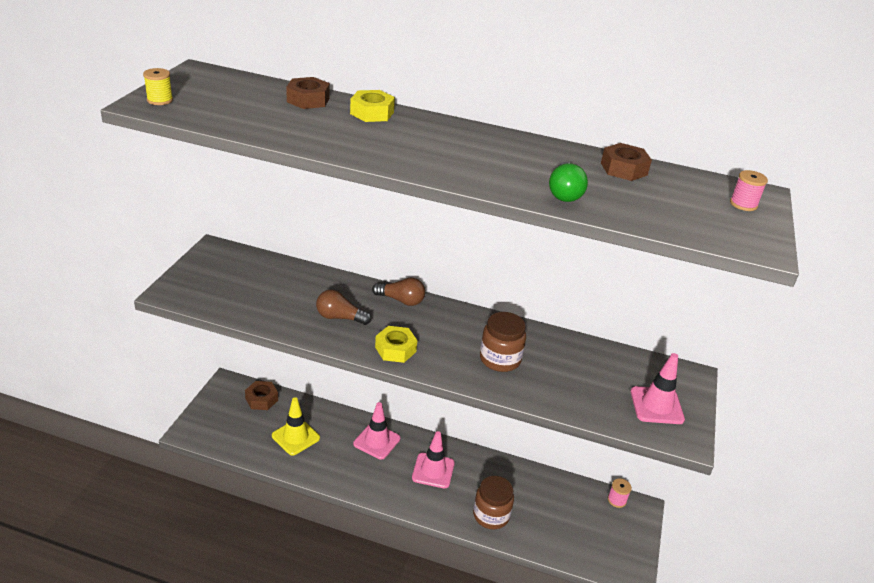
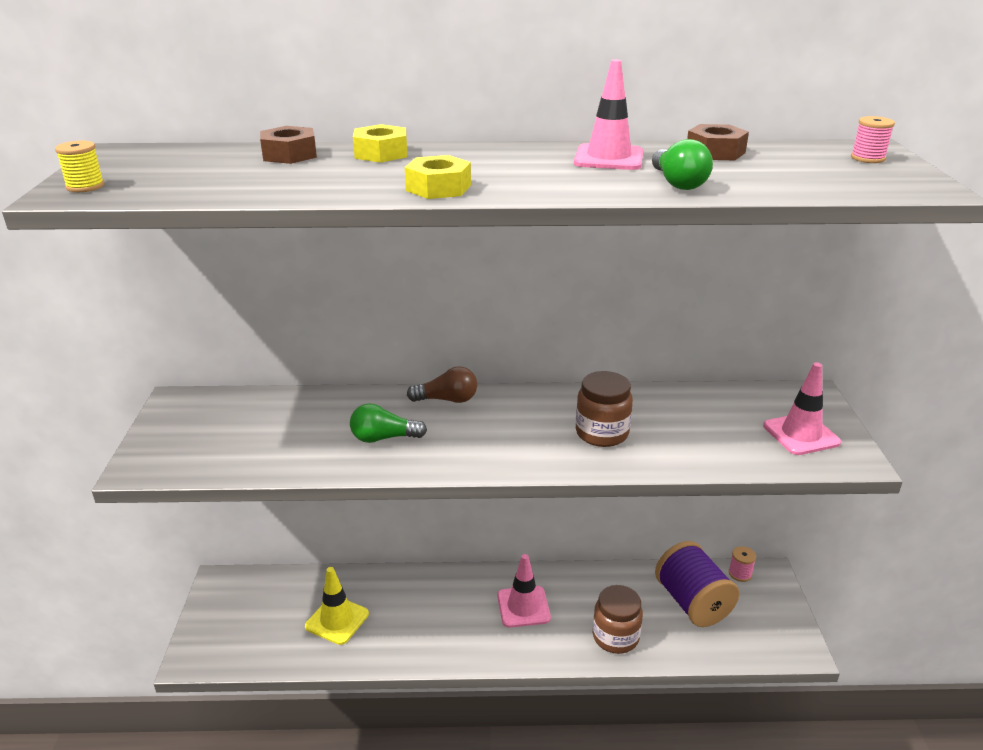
camera: 15 degrees left, 5 degrees down
brown nut [245,381,278,410] -> none
brown light bulb [316,290,372,325] -> green light bulb [350,403,427,443]
pink traffic cone [353,402,400,460] -> pink traffic cone moved to [574,60,643,170]
yellow nut [375,326,417,363] -> yellow nut moved to [405,155,471,199]
none -> purple spool [655,541,739,627]

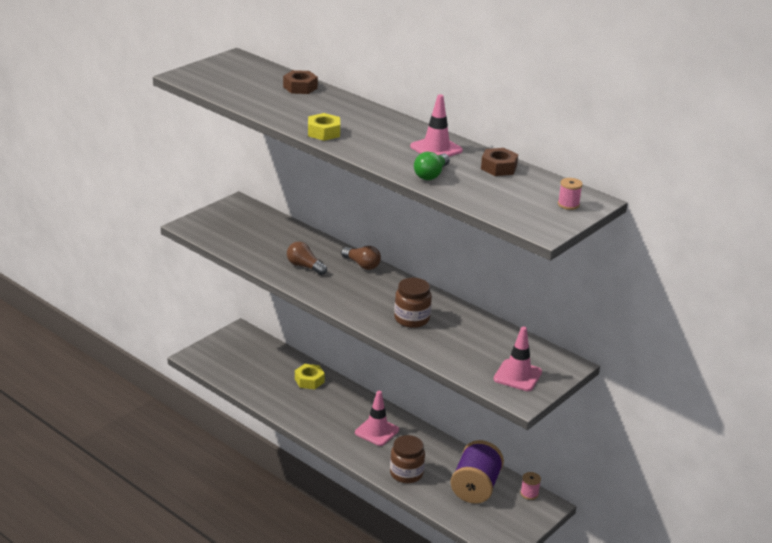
camera: 40 degrees right, 0 degrees up
yellow spool [55,141,104,192] -> none
yellow traffic cone [305,567,369,645] -> none
green light bulb [350,403,427,443] -> brown light bulb [287,242,327,275]
yellow nut [353,124,407,163] -> yellow nut moved to [295,364,325,389]

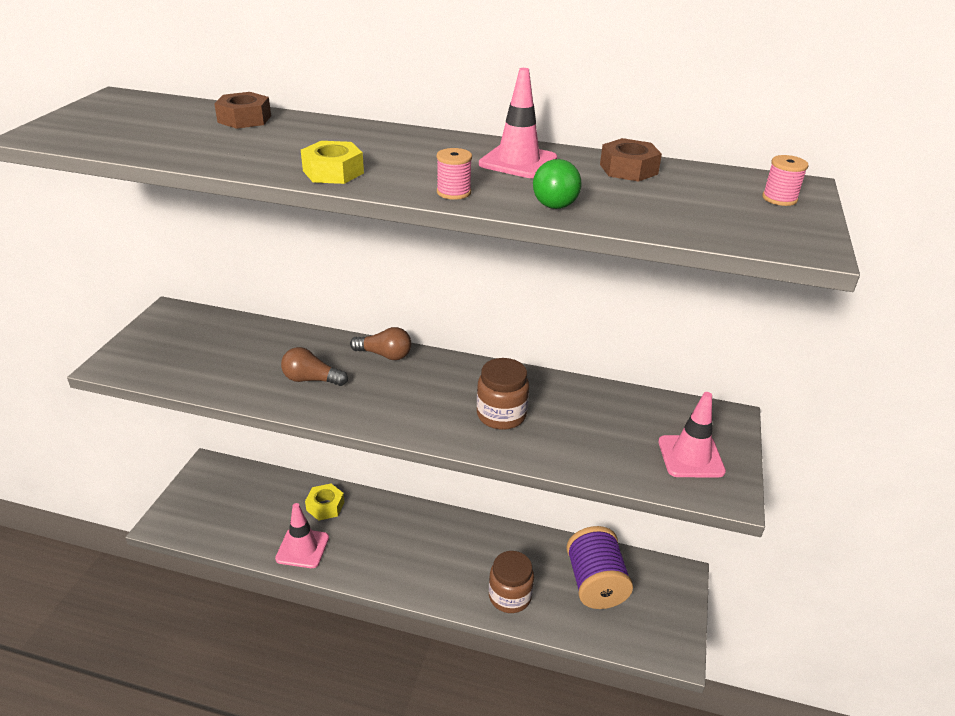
camera: 25 degrees left, 5 degrees up
pink traffic cone [355,391,399,446] -> pink traffic cone moved to [275,503,329,568]
pink spool [520,472,541,500] -> pink spool moved to [437,148,472,200]

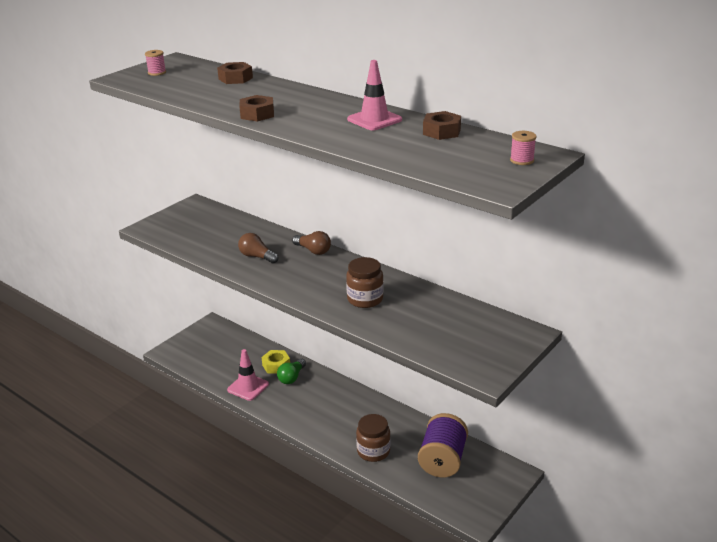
camera: 25 degrees right, 5 degrees down
yellow nut [301,141,364,184] -> brown nut [239,95,274,121]
pink spool [437,148,472,200] -> pink spool moved to [145,50,166,76]
green light bulb [533,159,581,209] -> green light bulb moved to [277,358,306,384]
pink traffic cone [658,392,726,477] -> none

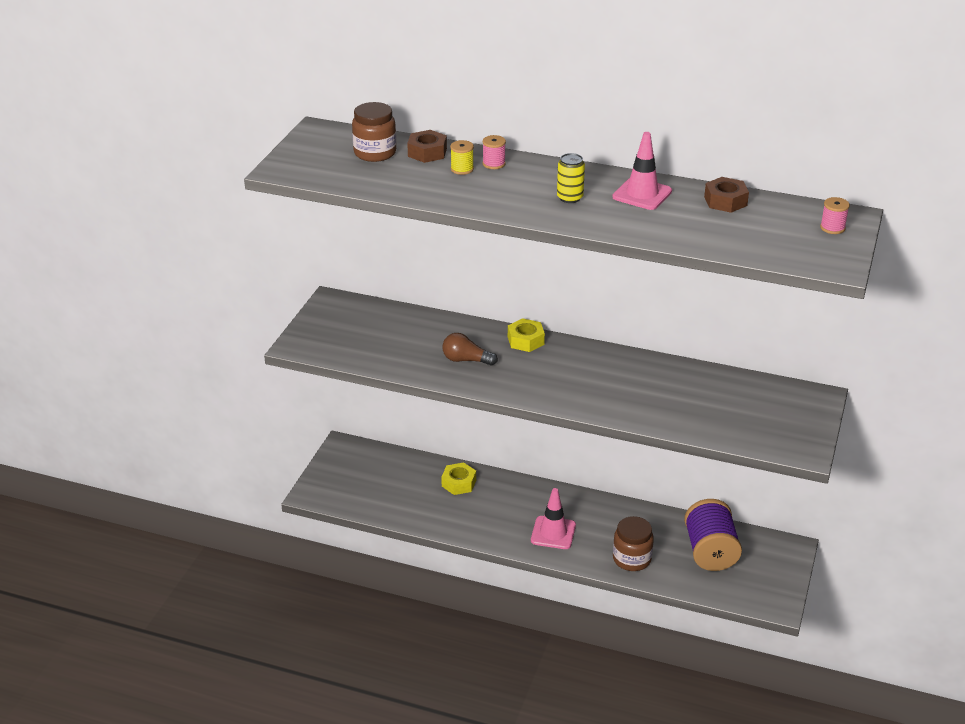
camera: 20 degrees left, 5 degrees up
pink spool [145,50,166,76] -> pink spool moved to [483,135,506,169]
pink traffic cone [227,349,269,401] -> pink traffic cone moved to [531,488,576,549]
brown nut [239,95,274,121] -> none
green light bulb [277,358,306,384] -> none
brown light bulb [292,231,331,255] -> yellow nut [508,318,545,352]
brown jar [346,257,384,308] -> brown jar moved to [352,102,396,162]
none -> yellow spool [450,140,474,175]
none -> yellow can [557,153,585,203]

